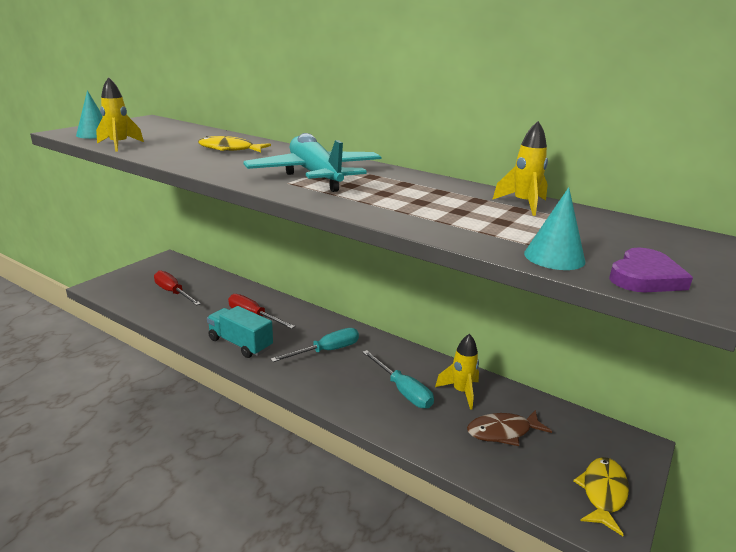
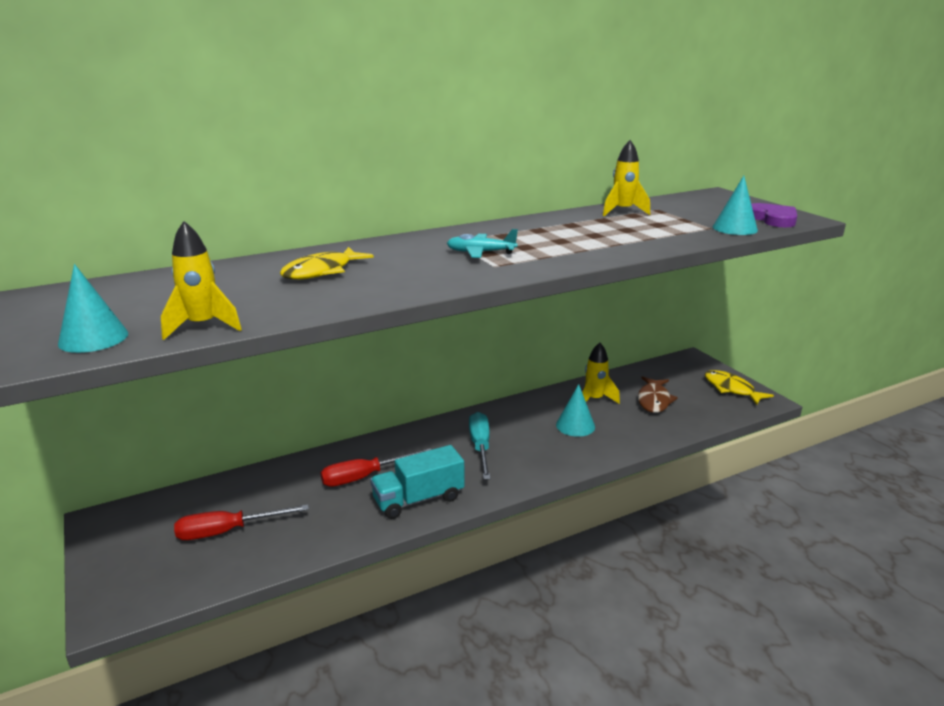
camera: 60 degrees left, 0 degrees up
turquoise plane [243,133,381,192] -> turquoise plane [447,229,518,258], size x0.46
turquoise screwdriver [362,350,434,409] -> turquoise cone [556,384,595,437]

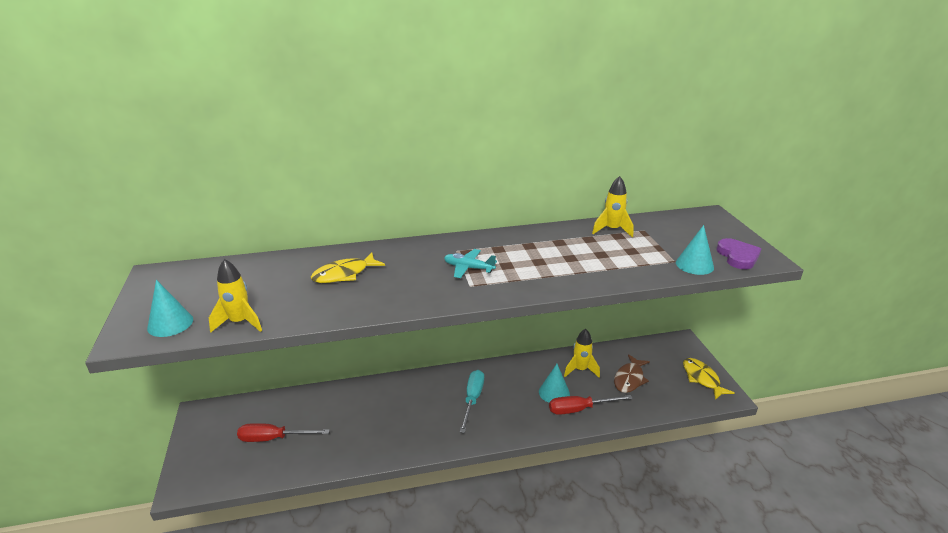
camera: 15 degrees right, 5 degrees up
red screwdriver [320,448,431,487] -> red screwdriver moved to [549,395,632,415]
turquoise truck [370,445,464,519] -> none

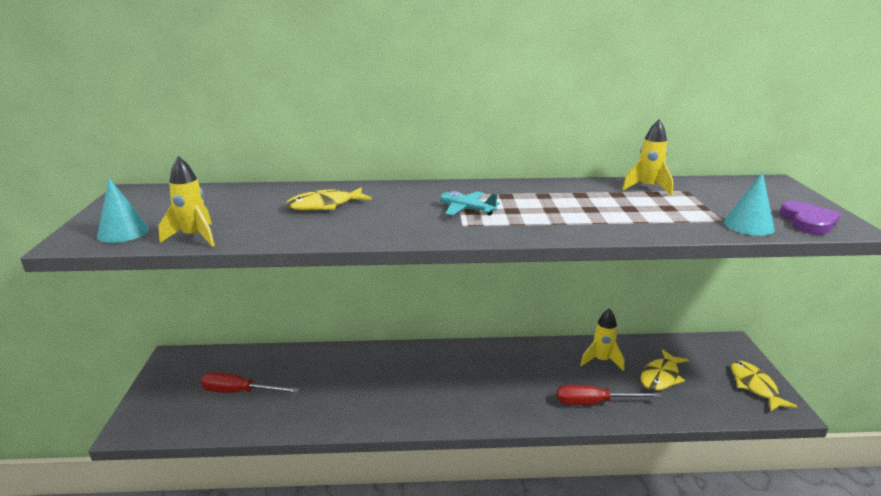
camera: 10 degrees right, 5 degrees down
turquoise screwdriver [460,370,484,433] -> none
turquoise cone [539,364,570,403] -> none
brown fish [614,354,650,393] -> yellow fish [641,349,689,391]

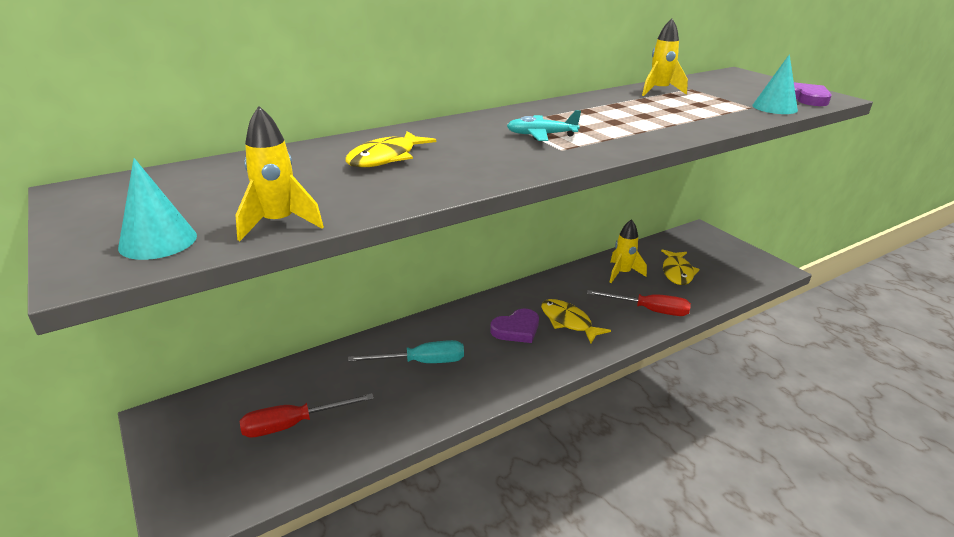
camera: 30 degrees left, 5 degrees up
red screwdriver [557,385,662,405] -> red screwdriver turned 135 degrees counterclockwise [587,290,691,316]
yellow fish [731,361,797,412] -> yellow fish moved to [541,299,611,344]
none -> turquoise screwdriver [348,340,464,363]
none -> purple heart [490,309,539,343]

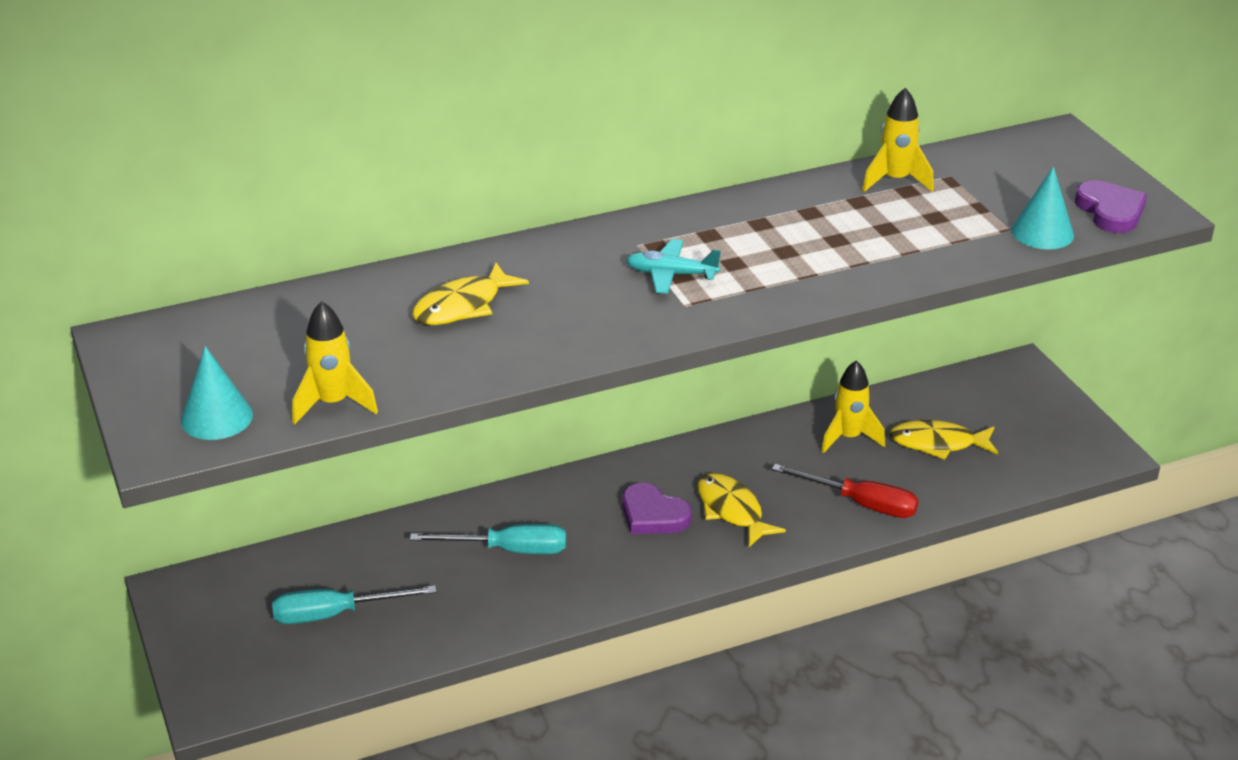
camera: 10 degrees right, 5 degrees up
red screwdriver [240,393,374,437] -> turquoise screwdriver [272,585,436,624]
purple heart [490,309,539,343] -> purple heart turned 60 degrees clockwise [622,483,692,534]
yellow fish [661,249,700,285] -> yellow fish turned 75 degrees clockwise [889,420,998,460]

